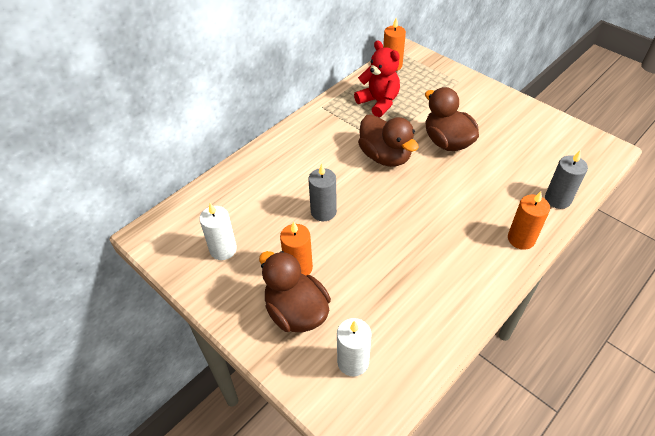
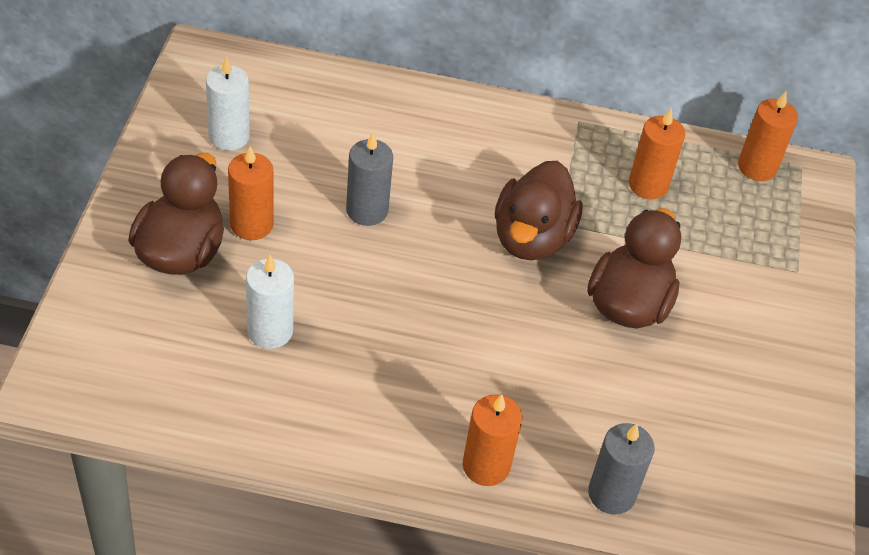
camera: 50 degrees right, 0 degrees up
white candle [337,318,371,377] -> white candle moved to [246,255,294,349]
red teddy bear [354,40,400,117] -> orange candle [629,108,685,199]

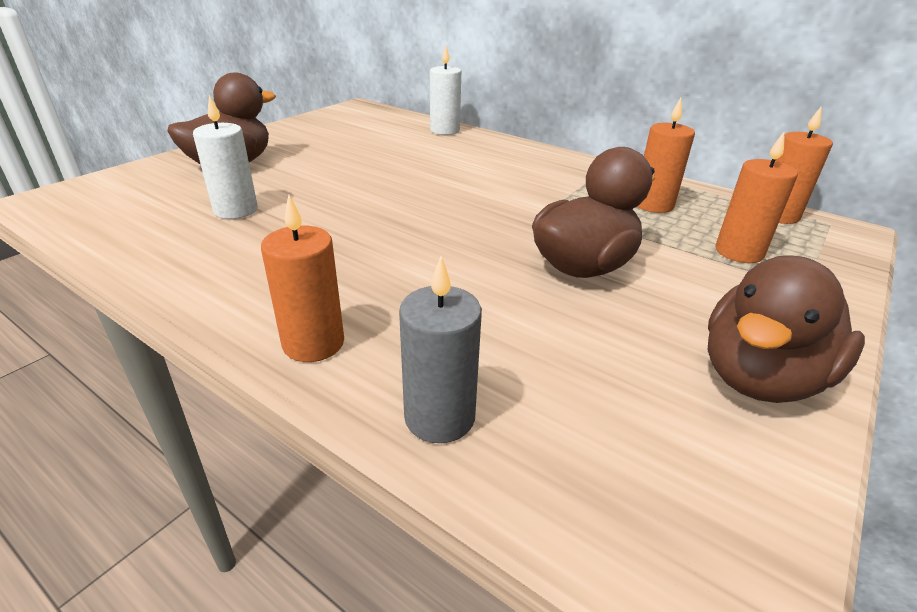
camera: 30 degrees right, 15 degrees down
white candle [206,56,250,151] -> white candle moved to [430,46,461,135]
orange candle [228,146,273,240] -> orange candle moved to [715,132,798,263]
grey candle [346,132,393,226] -> none
brown duck [495,161,583,260] -> brown duck moved to [708,255,865,403]

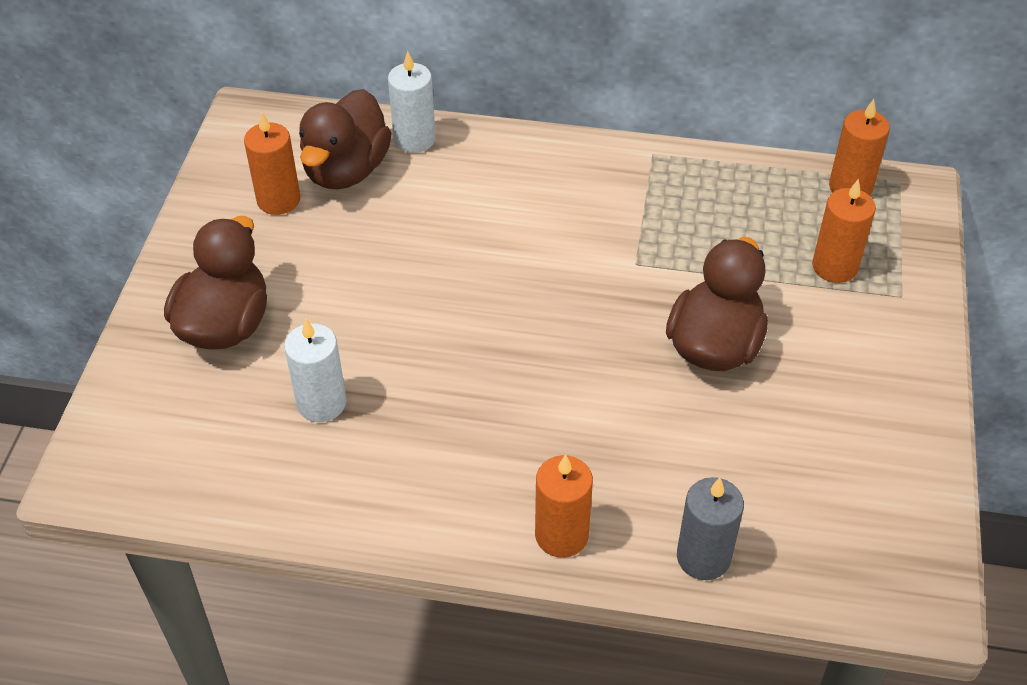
camera: 25 degrees left, 15 degrees up
orange candle [637,98,695,213] -> orange candle moved to [244,113,300,215]
brown duck [708,255,865,403] -> brown duck moved to [299,89,392,190]

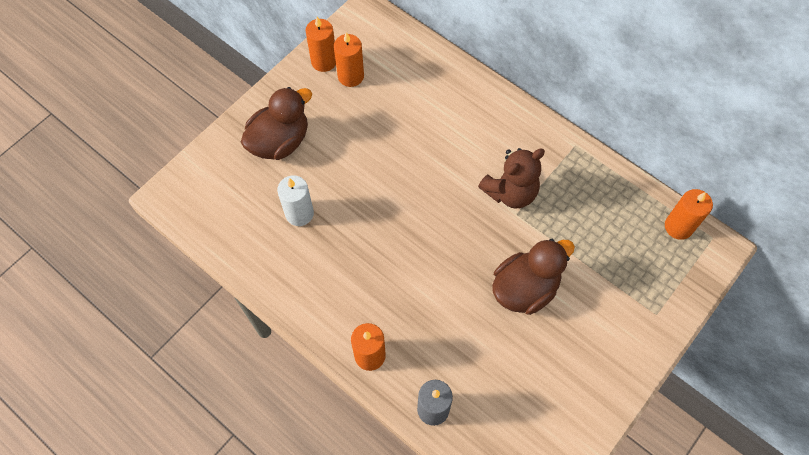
camera: 30 degrees right, 15 degrees up
brown duck [299,89,392,190] -> none
white candle [388,51,436,153] -> none
orange candle [812,179,876,283] -> orange candle moved to [305,16,336,72]
none -> brown teddy bear [478,148,545,209]

